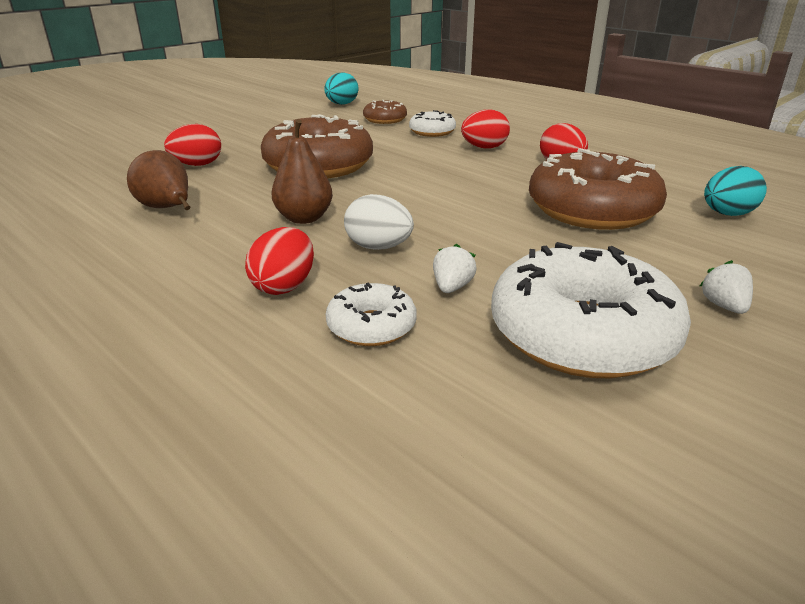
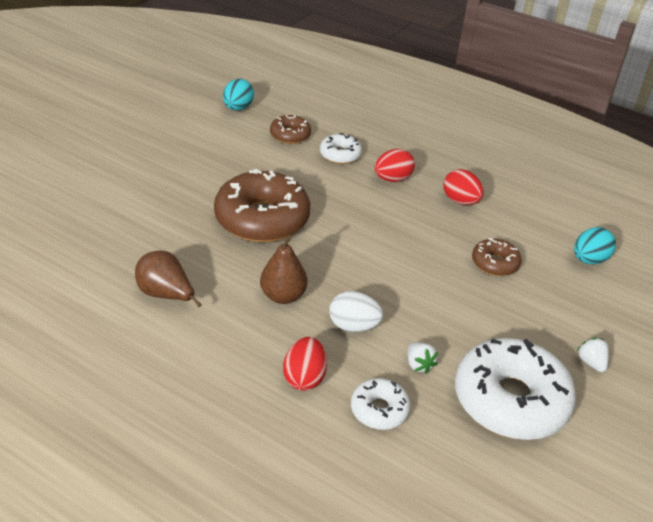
camera: 15 degrees left, 10 degrees up
red egg [164,124,221,166] -> none
white strawberry [433,244,477,293] -> white strawberry turned 150 degrees clockwise [408,342,438,374]
brown donut [529,148,667,230] -> brown donut [472,238,522,276], size x0.49

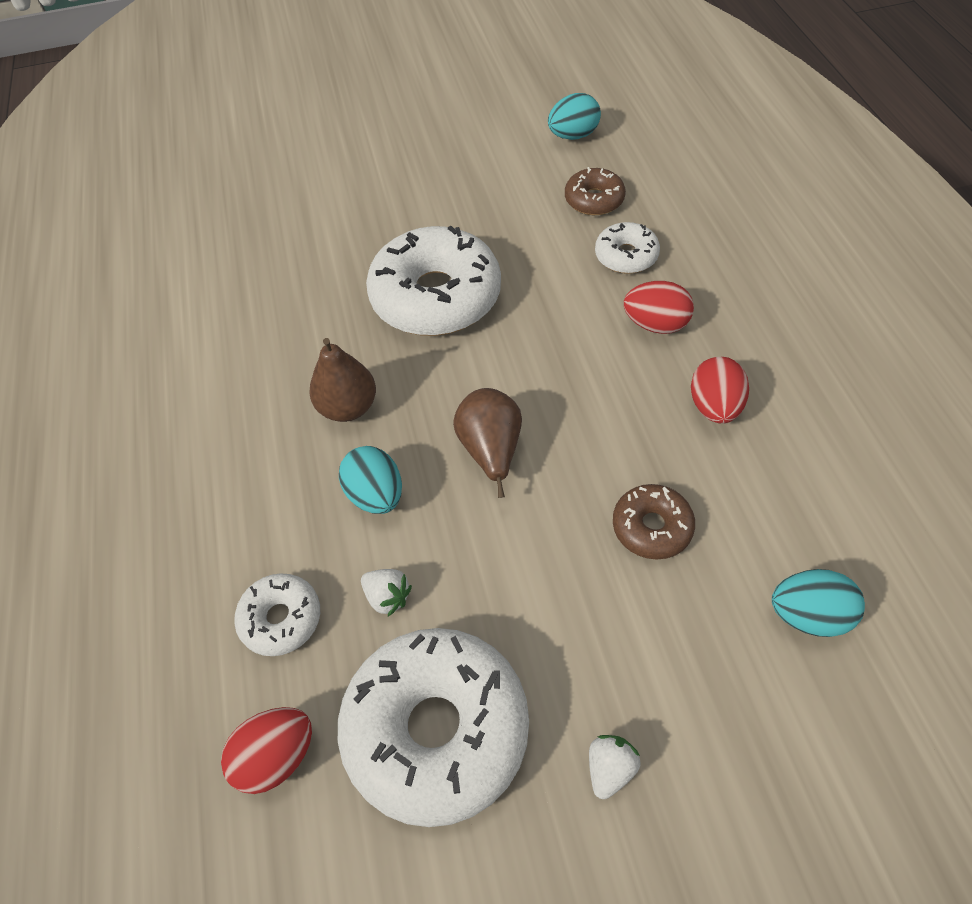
camera: 50 degrees right, 15 degrees up
brown pear [135,251,202,307] -> brown pear moved to [453,388,522,498]
brown donut [214,169,310,242] -> white donut [366,226,501,336]
red egg [283,337,327,391] -> red egg moved to [221,707,312,794]
white egg [329,291,383,332] -> turquoise egg [339,446,402,514]
white strawberry [408,342,438,374] -> white strawberry turned 75 degrees counterclockwise [361,569,412,616]

